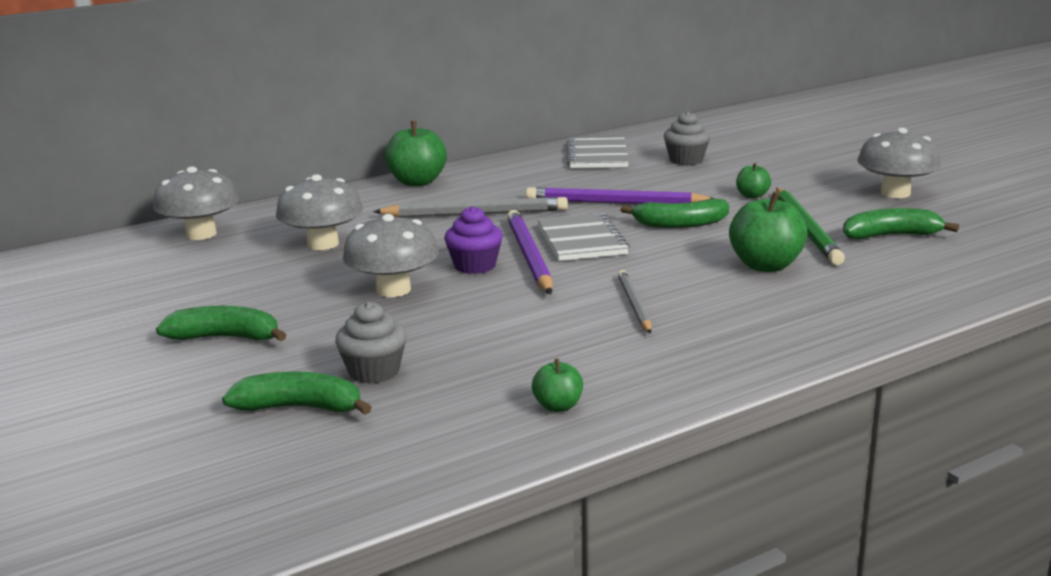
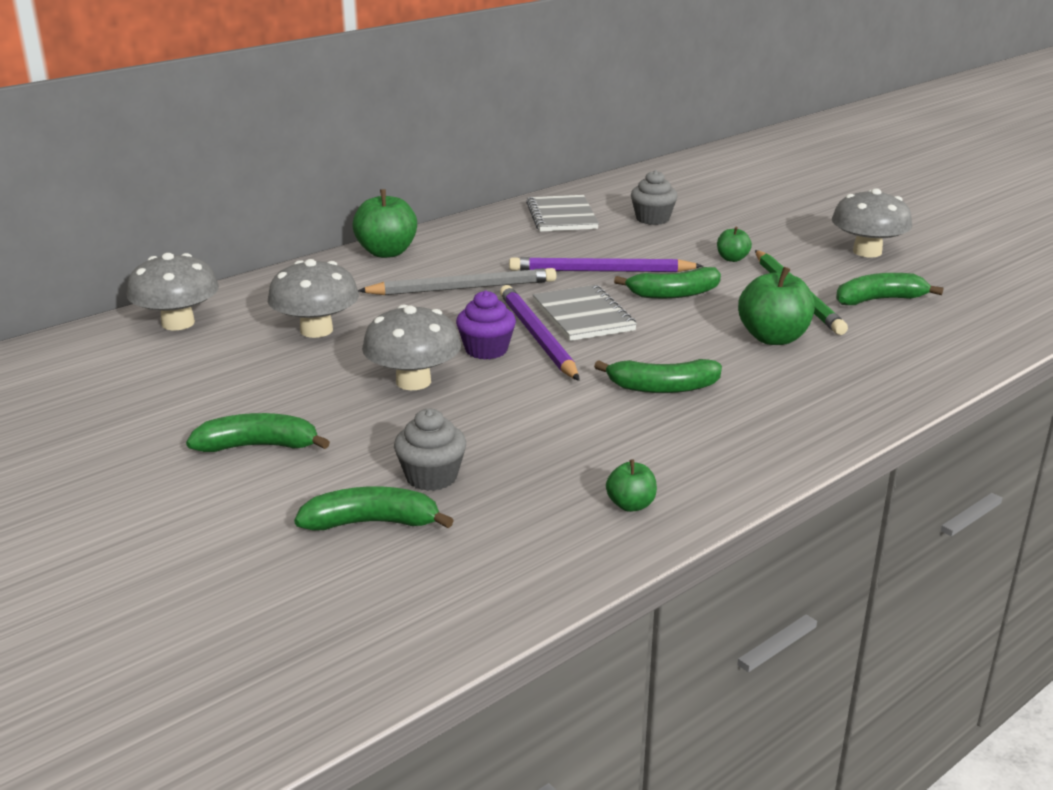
camera: 10 degrees left, 5 degrees up
grey pencil [618,270,652,334] -> green banana [594,359,722,393]

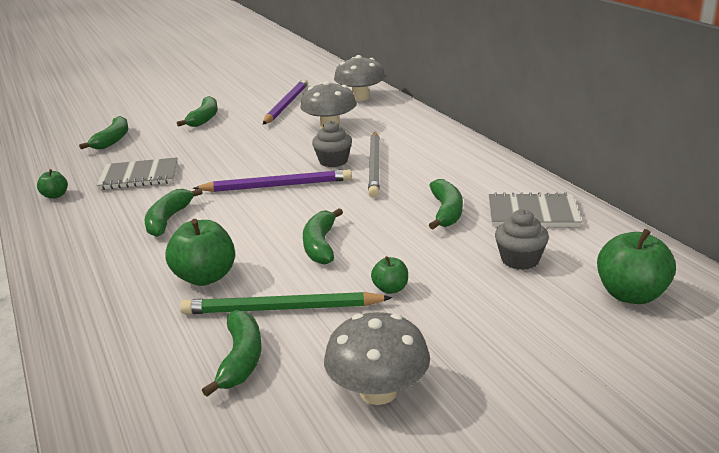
camera: 105 degrees right, 0 degrees up
green apple [352,189,417,258] -> green apple moved to [597,229,676,304]
grey mushroom [362,305,461,390] -> none
grey cupcake [394,409,466,491] -> grey cupcake moved to [312,121,352,167]
purple cupcake [456,290,516,360] -> none
purple pencil [509,257,703,272] -> purple pencil moved to [263,79,308,124]
grey notebook [533,285,637,341] -> grey notebook moved to [97,157,178,190]
none -> green banana [429,179,463,229]

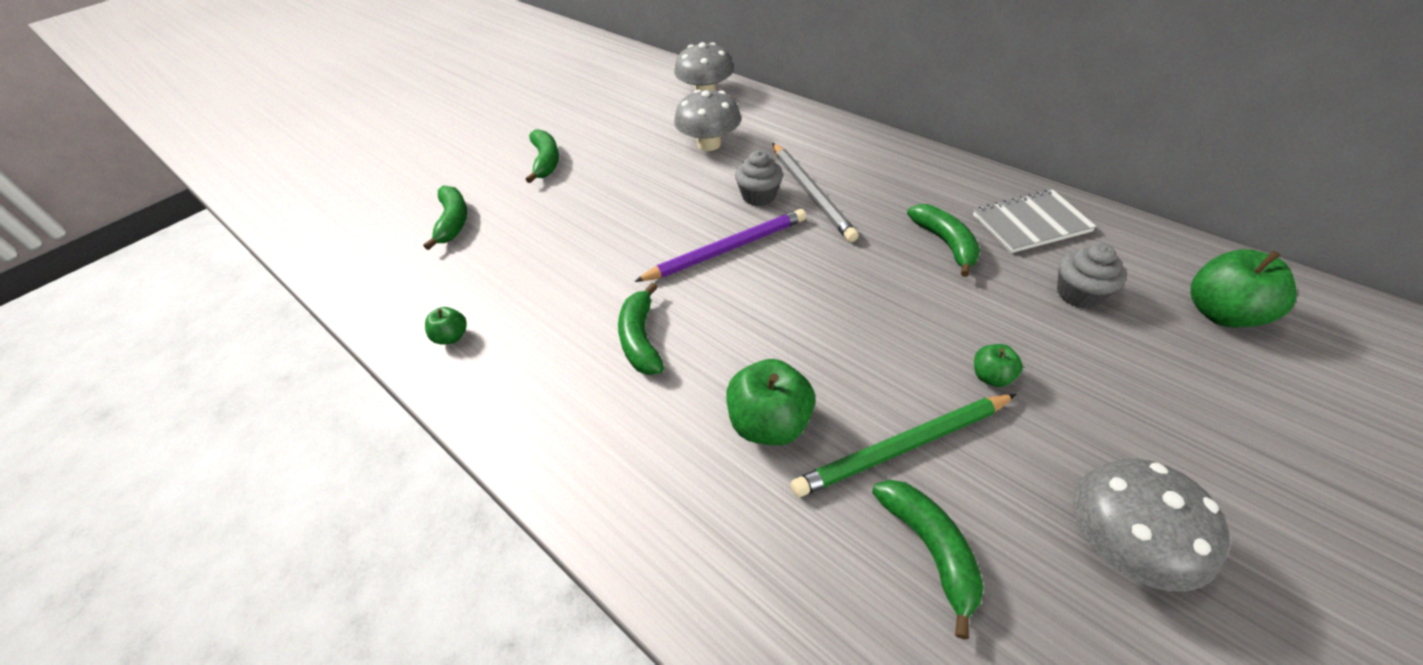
camera: 20 degrees left, 20 degrees up
grey notebook [97,157,178,190] -> none
purple pencil [263,79,308,124] -> none
green banana [303,208,343,264] -> none

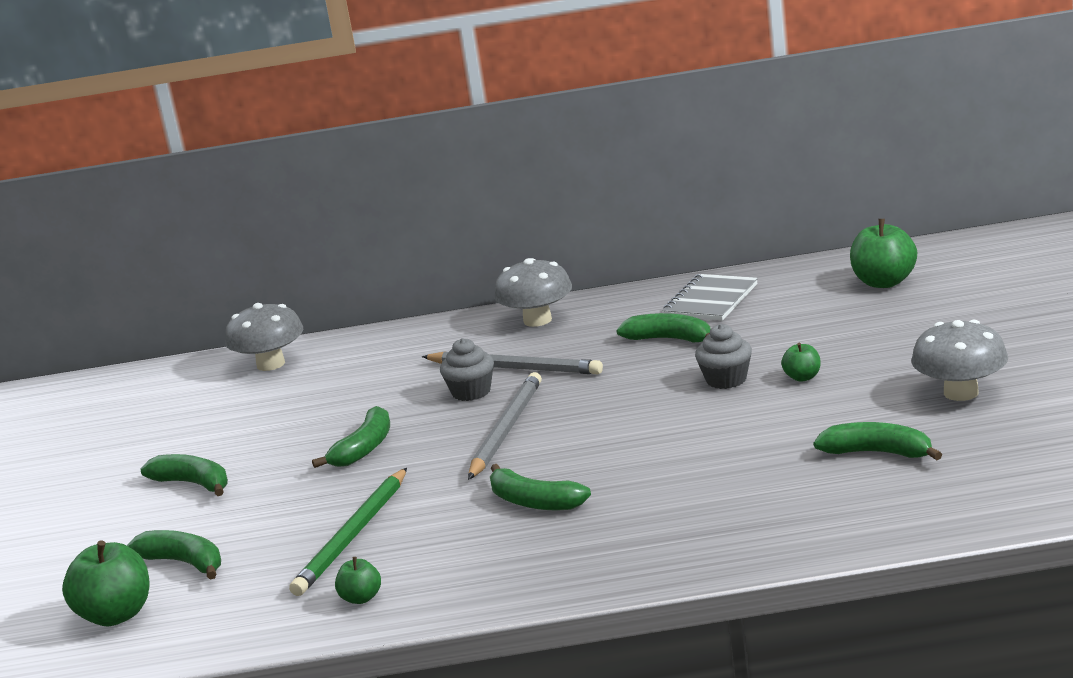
camera: 45 degrees left, 25 degrees down
purple pencil [634,209,806,282] -> grey pencil [468,372,542,480]
grey mushroom [674,90,741,151] -> grey mushroom moved to [494,258,572,327]
green apple [726,359,815,445] -> green apple moved to [62,541,149,626]
green pencil [791,394,1017,497] -> green pencil moved to [289,468,407,596]
grey cupcake [1057,244,1126,309] -> grey cupcake moved to [695,324,752,389]
none -> green banana [312,406,390,468]

